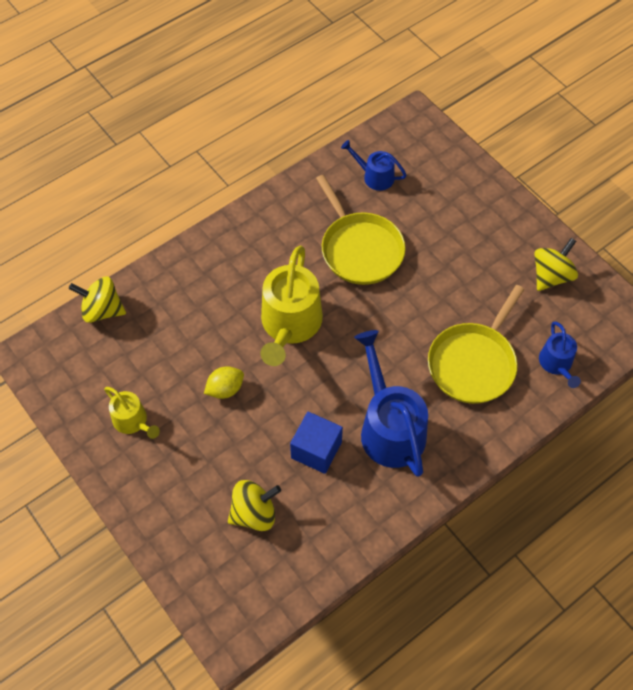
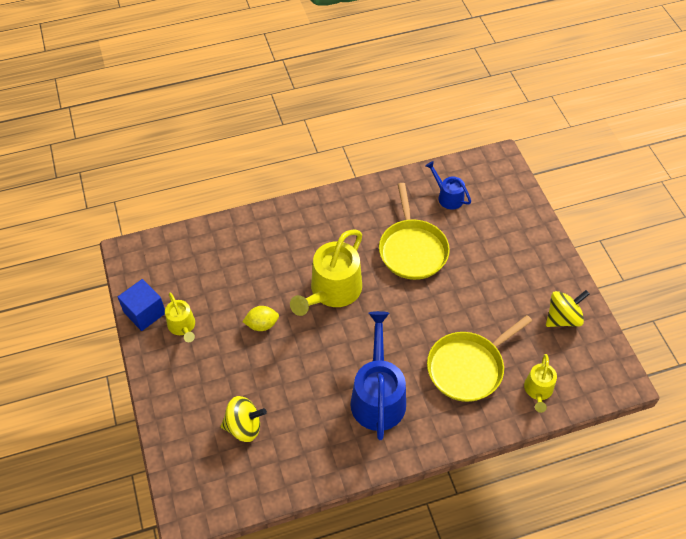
camera: 20 degrees right, 5 degrees down
yellow spinning top [69,277,126,323] -> none
blue cube [290,411,343,474] -> blue cube moved to [118,279,165,331]
blue watering can [539,322,581,388] -> yellow watering can [524,354,557,413]

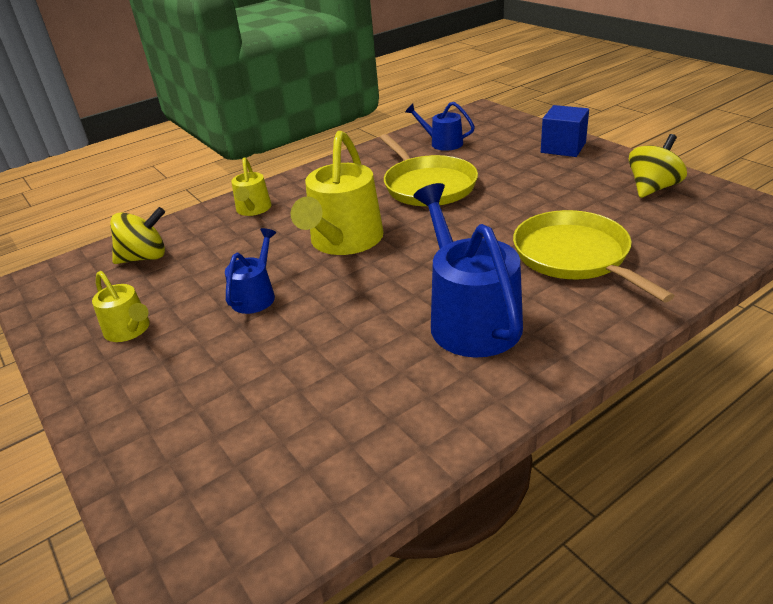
camera: 15 degrees left, 20 degrees down
blue cube [118,279,165,331] -> blue cube moved to [541,105,589,157]
yellow spinning top [221,396,267,442] -> yellow spinning top moved to [110,207,165,264]
yellow lemon [242,306,279,331] -> blue watering can [225,228,276,314]
yellow pan [427,315,532,402] -> yellow pan turned 120 degrees clockwise [513,210,674,302]
yellow watering can [524,354,557,413] -> yellow watering can moved to [231,157,272,216]

